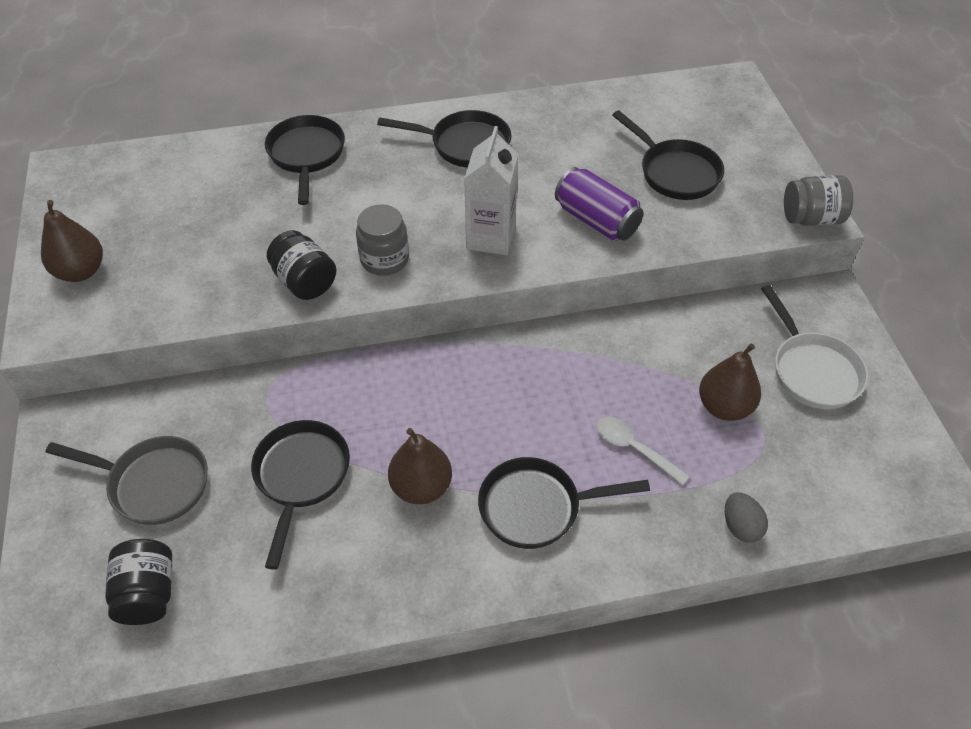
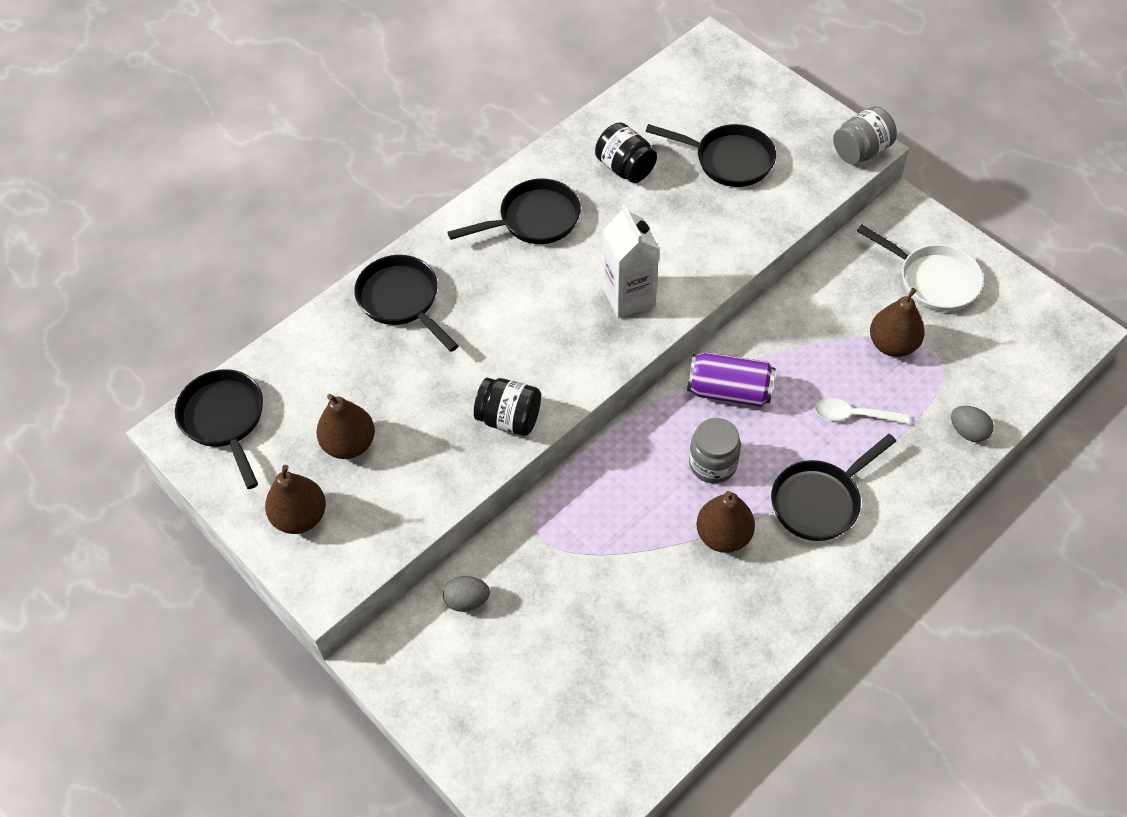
camera: 30 degrees left, 5 degrees up
grey pan [45,436,208,525] -> none
black jar [105,539,172,625] -> black jar moved to [595,122,657,183]
black pan [251,420,350,570] -> black pan moved to [175,369,263,489]
grey jar [356,204,409,276] -> grey jar moved to [689,418,741,483]
purple can [555,167,643,241] -> purple can moved to [687,352,776,407]
none -> brown pear [316,394,375,459]
none -> grey egg [443,576,490,612]

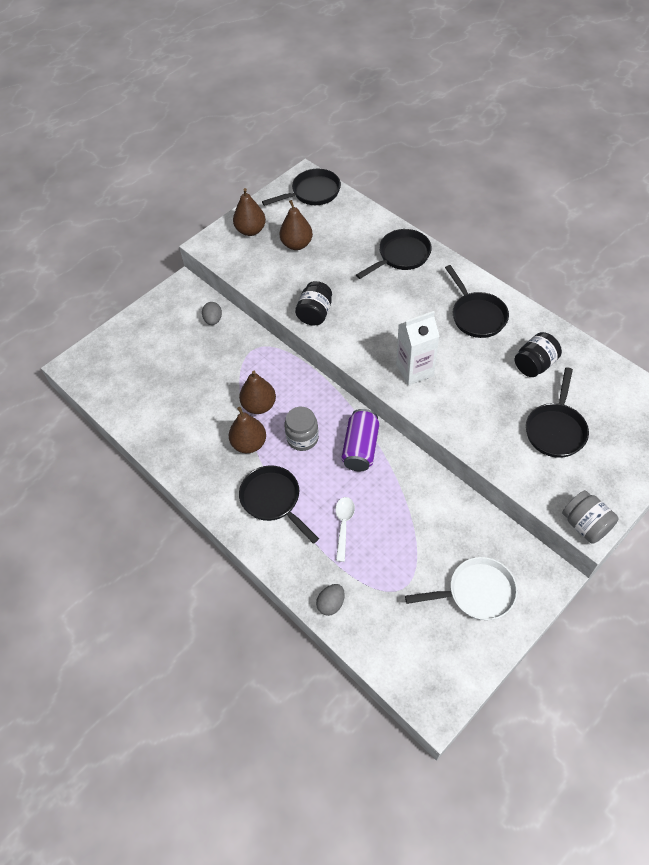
camera: 90 degrees right, 0 degrees up
white pan [857,225,984,312] -> white pan turned 135 degrees counterclockwise [405,557,517,620]
brown pear [870,288,925,357] -> brown pear moved to [239,371,276,414]

